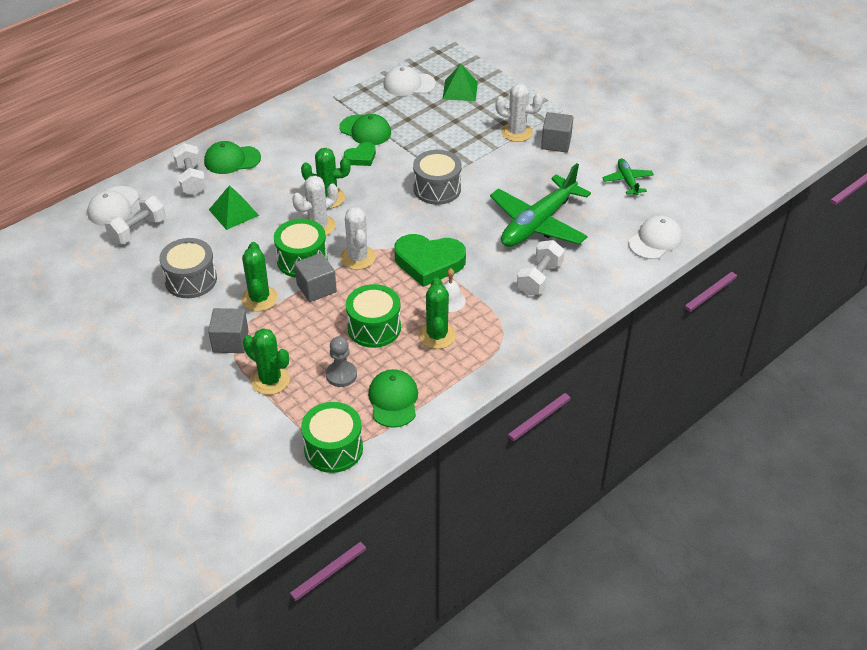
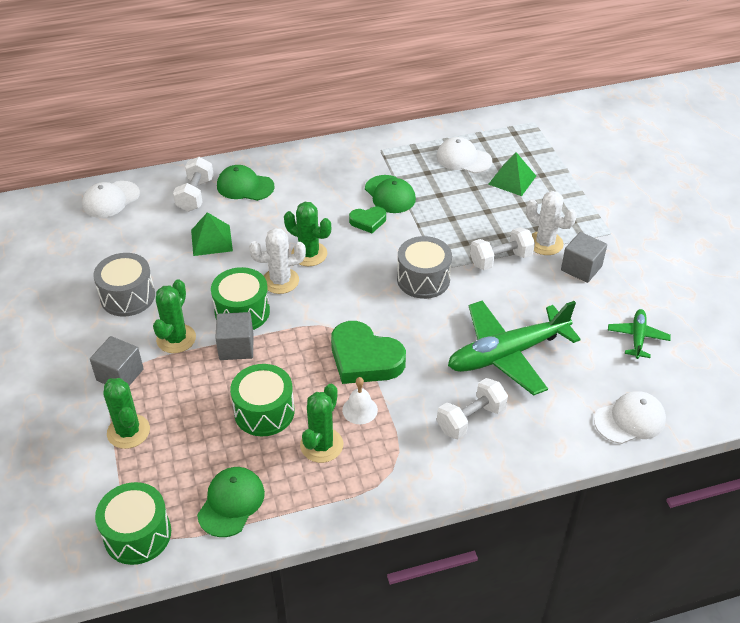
camera: 25 degrees right, 0 degrees up
white dumbbell [104,196,166,244] -> white dumbbell moved to [470,227,535,270]
grey pawn [326,336,357,387] -> none
white cactus [340,207,376,270] -> none

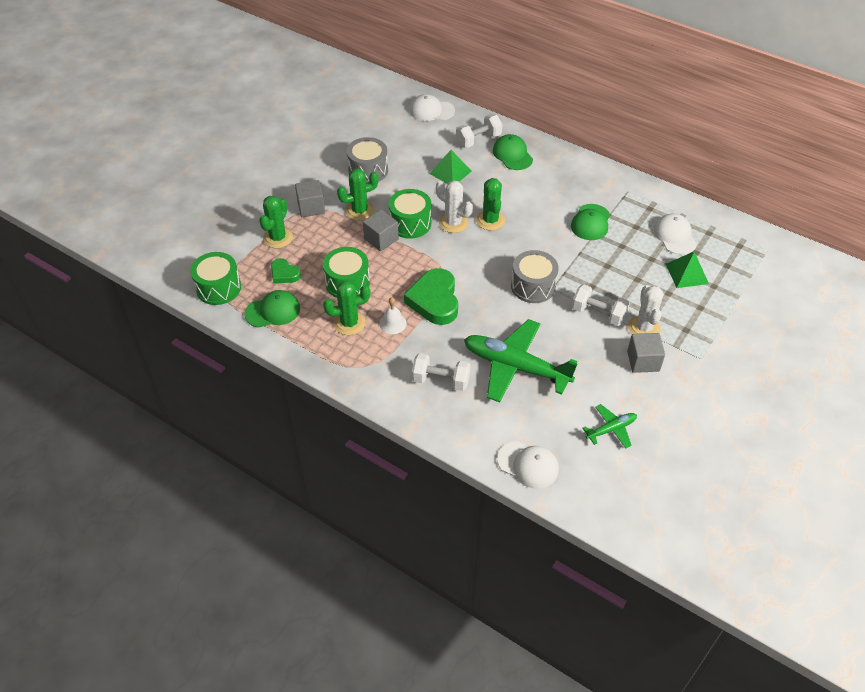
camera: 50 degrees right, 5 degrees up
green heart [349,206,386,233] -> green heart moved to [271,258,301,283]

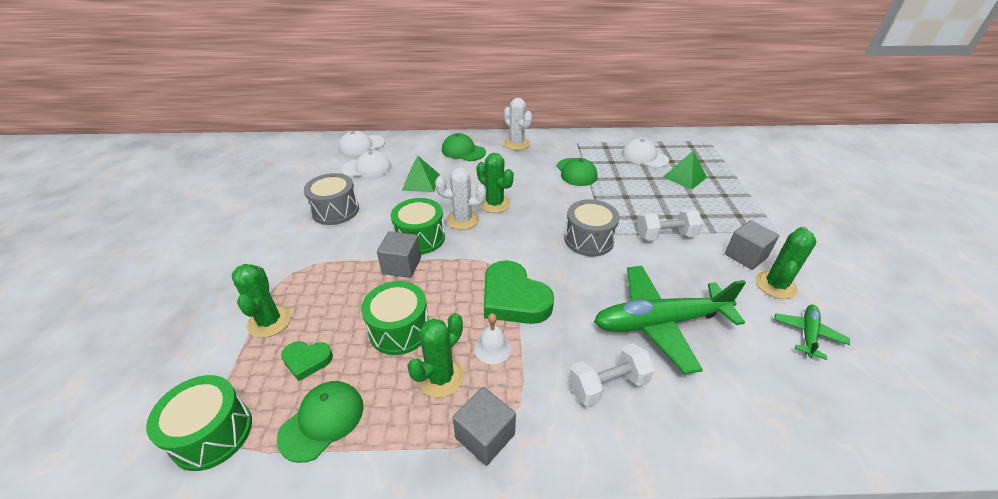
camera: 35 degrees left, 10 degrees down
grey cube [295,180,325,217] -> grey cube moved to [453,387,516,466]
green cactus [337,169,379,221] -> green cactus moved to [756,227,816,299]
white dumbbell [456,114,502,148] -> none
white cap [497,441,559,489] -> white cap moved to [341,151,392,178]
white cactus [628,285,663,334] -> white cactus moved to [504,98,532,150]

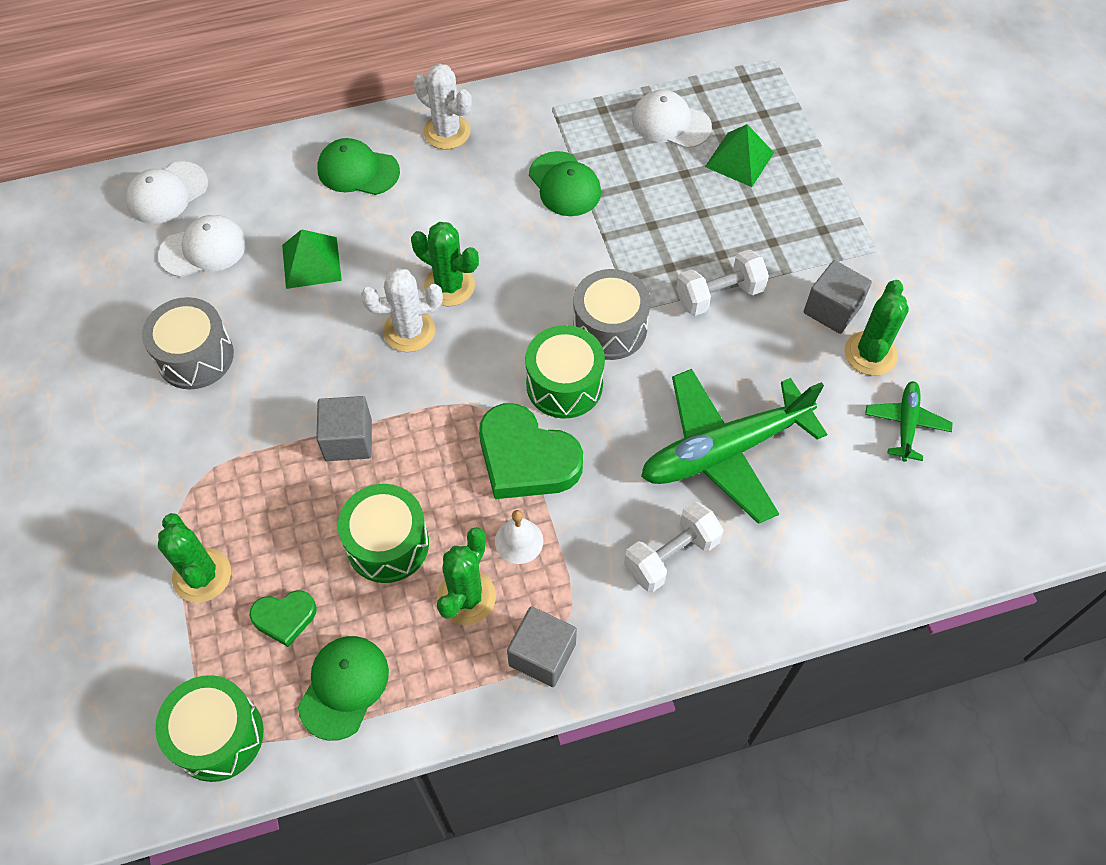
camera: 15 degrees left, 20 degrees up
green drum [391,198,445,254] -> green drum moved to [525,325,605,419]

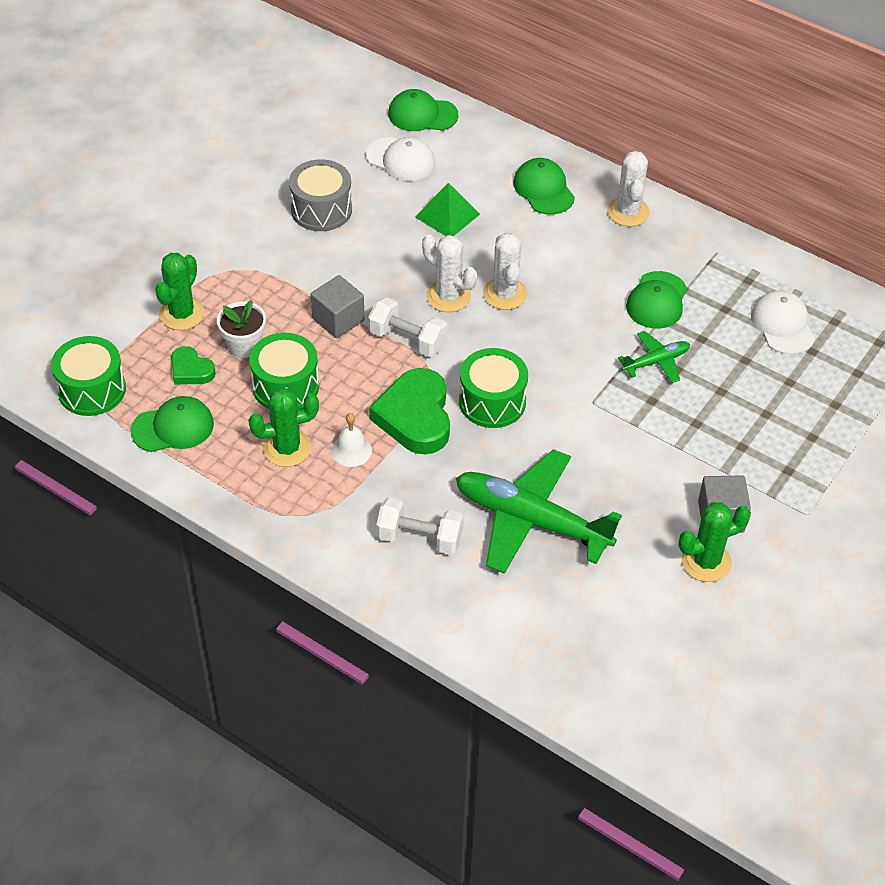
camera: 50 degrees right, 10 degrees down
white cap [126,161,208,224] -> green cap [388,89,458,131]
green cactus [411,222,479,306] -> white cactus [483,233,527,310]
grey cube [507,606,577,687] -> none
grey drum [573,269,651,360] -> none
white dumbbell [676,249,769,316] -> white dumbbell moved to [368,297,448,357]
green pyramid [705,124,774,187] -> none
green plane [865,381,953,462] -> green plane moved to [618,331,690,383]
none -> white flower pot [217,300,266,358]

